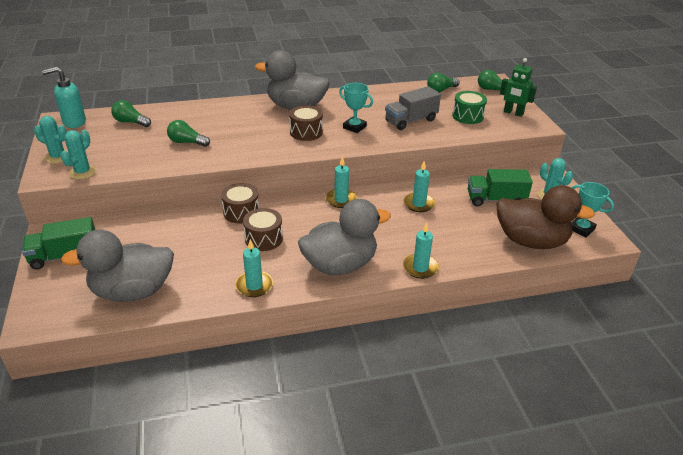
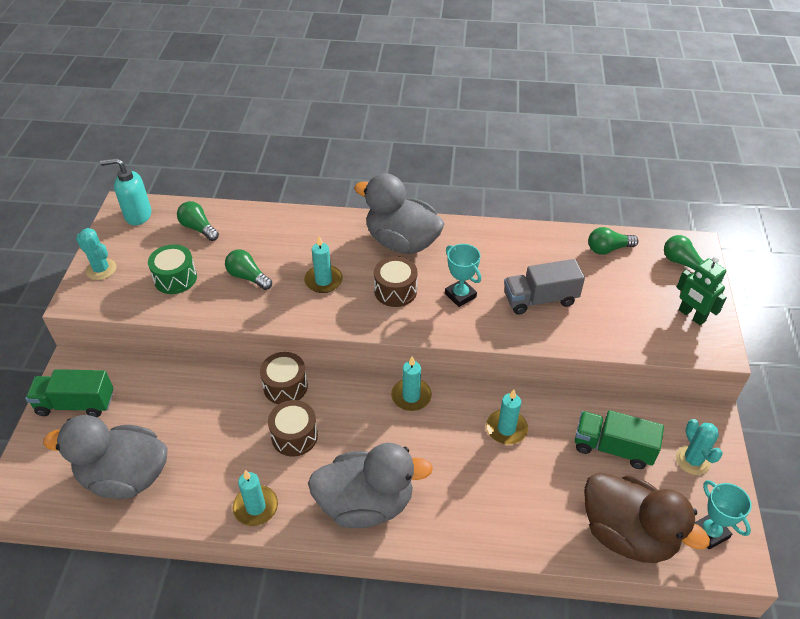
camera: 20 degrees right, 10 degrees up
turquoise cactus [61,130,96,179] -> none
turquoise candle [403,222,439,279] -> turquoise candle moved to [304,236,343,293]
green drum [452,91,487,124] -> green drum moved to [148,244,197,294]

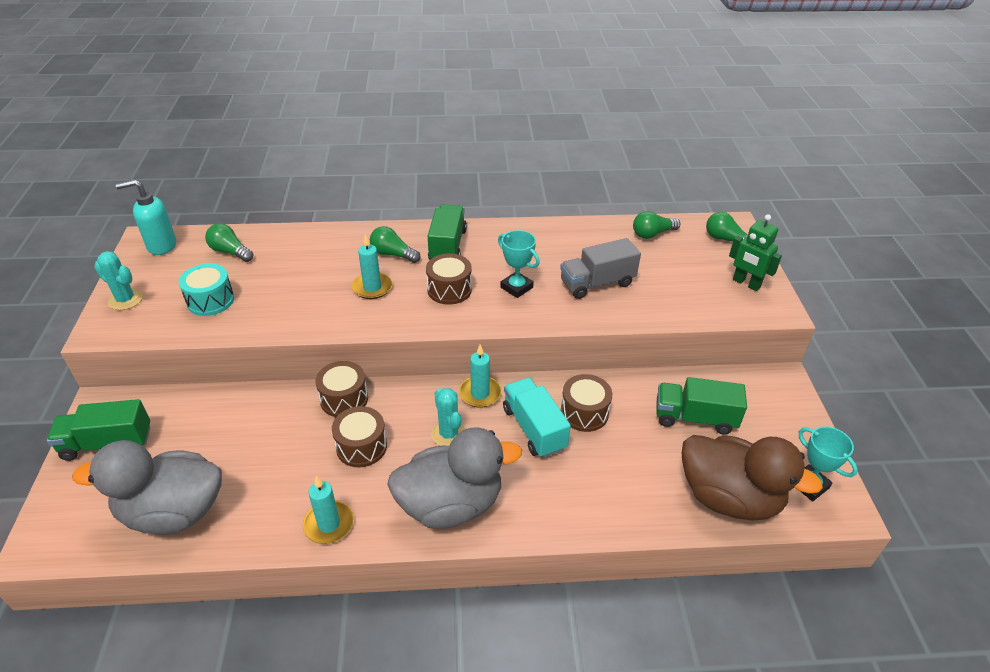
camera: 10 degrees left, 5 degrees down
green drum [148,244,197,294] -> turquoise drum [179,264,234,316]
green light bulb [225,249,272,290] -> green light bulb moved to [370,226,421,263]
grey duck [354,173,445,254] -> green truck [428,204,467,260]
turquoise candle [486,390,528,445] -> brown drum [561,374,612,432]
turquoise cactus [676,419,723,475] -> turquoise cactus moved to [431,388,466,446]
none -> turquoise truck [503,378,571,458]

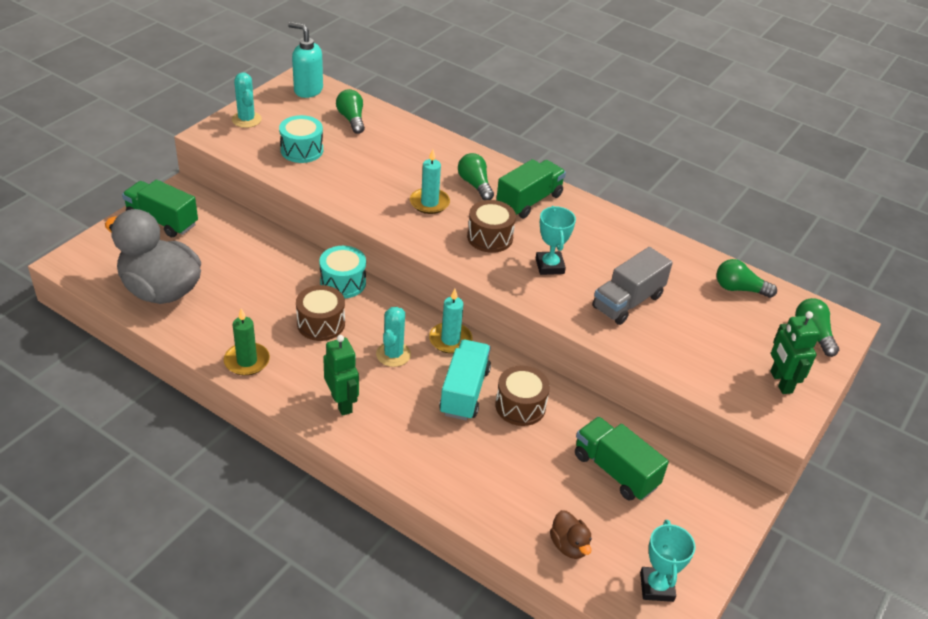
camera: 35 degrees right, 0 degrees up
turquoise candle [303,476,354,544] -> green candle [224,308,270,376]
brown drum [315,361,368,417] -> turquoise drum [319,246,366,298]
grey duck [387,427,522,529] -> green robot [323,335,359,416]
grey truck [560,238,641,299] -> grey truck turned 60 degrees counterclockwise [592,247,673,325]
brown duck [682,435,823,521] -> brown duck [550,510,592,559], size x0.43

